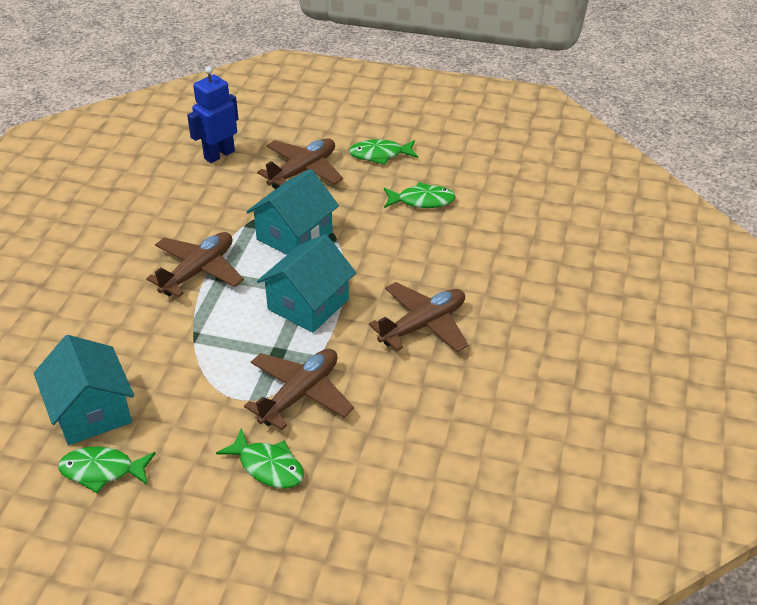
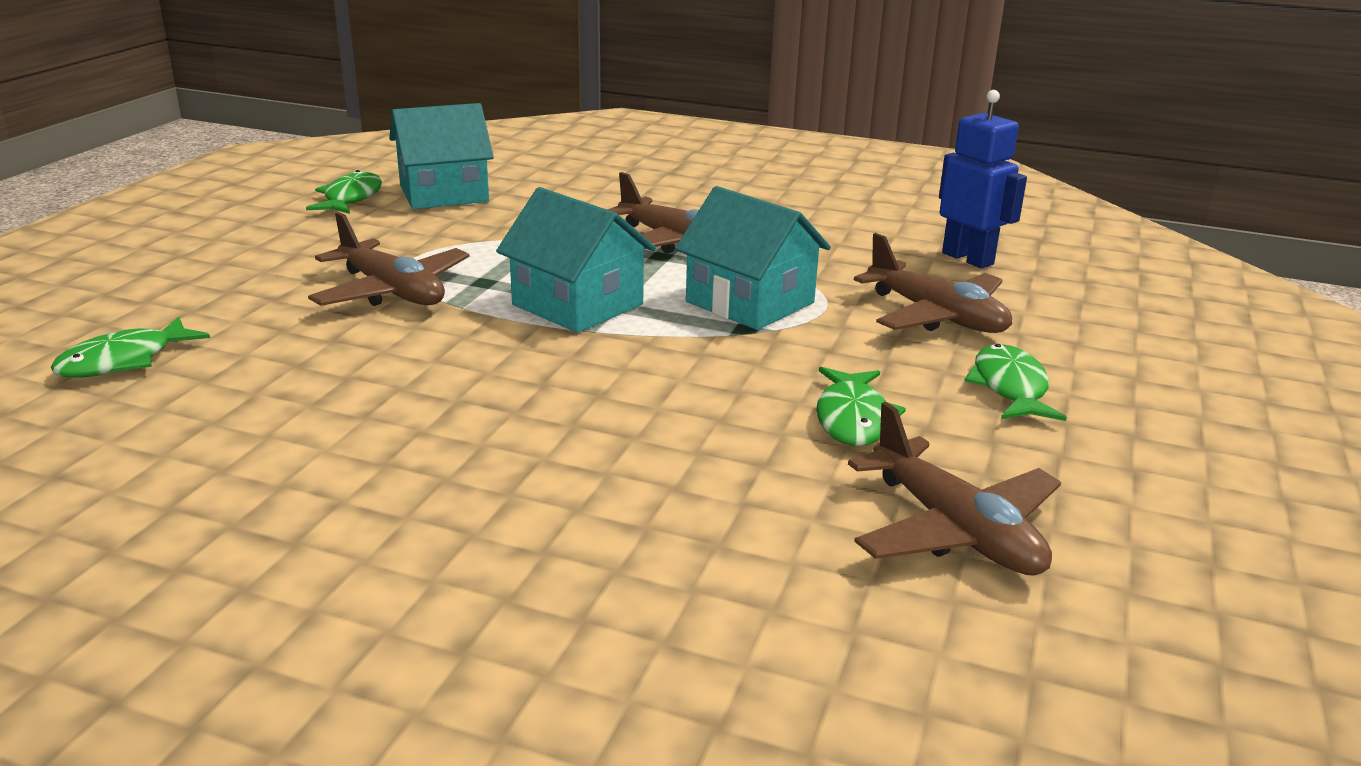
camera: 95 degrees right, 15 degrees down
green fish [216,428,304,489] -> green fish moved to [51,317,210,377]
brown plane [369,282,468,352] -> brown plane moved to [848,402,1061,576]

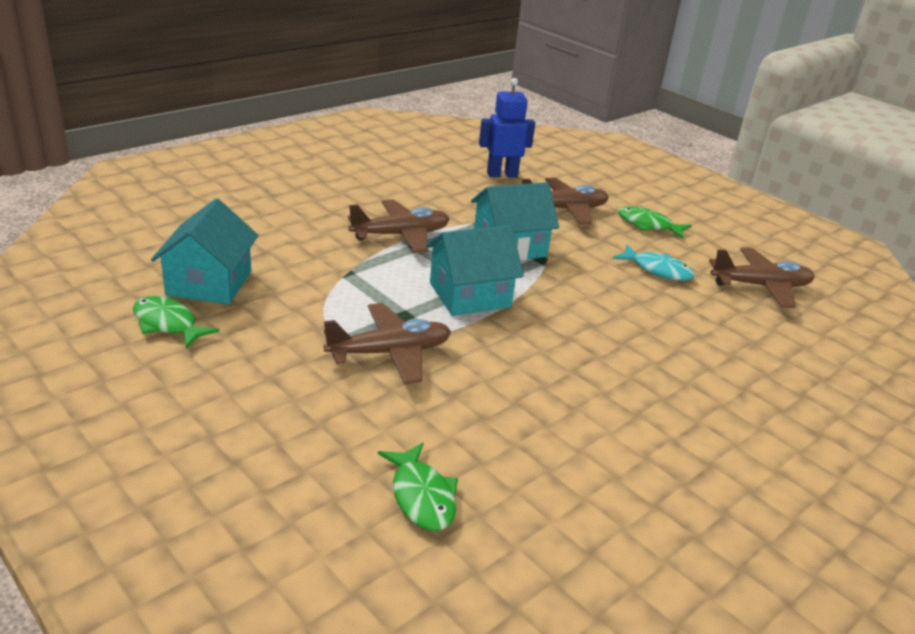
camera: 65 degrees left, 5 degrees up
green fish [816,367,906,446] -> turquoise fish [613,245,695,281]

